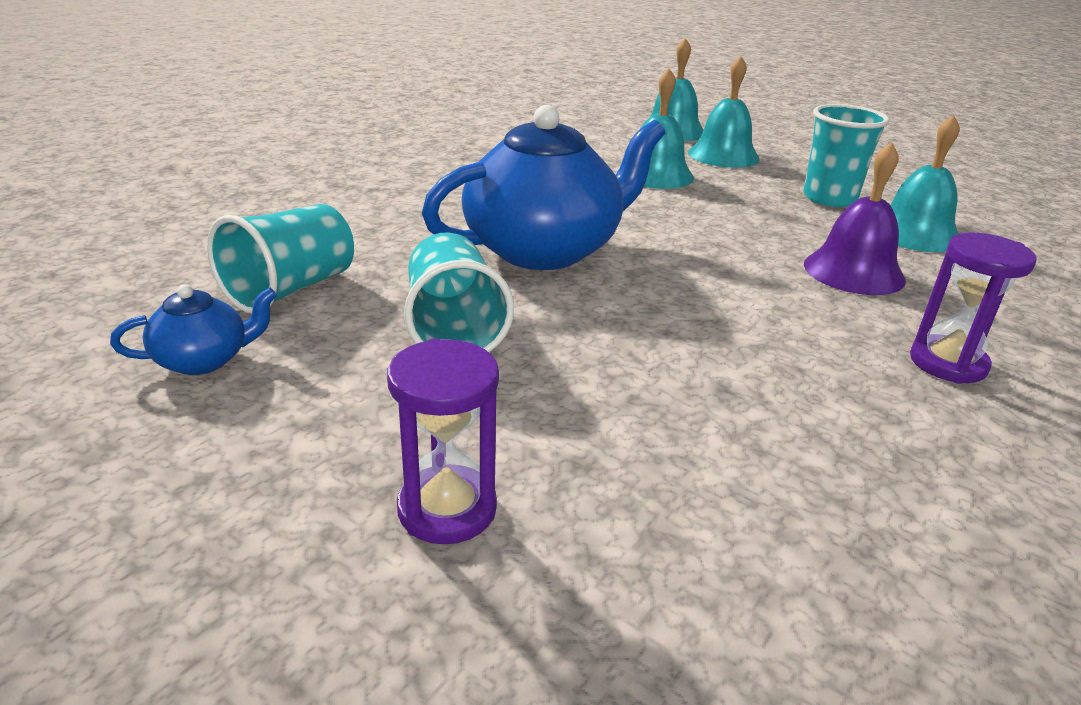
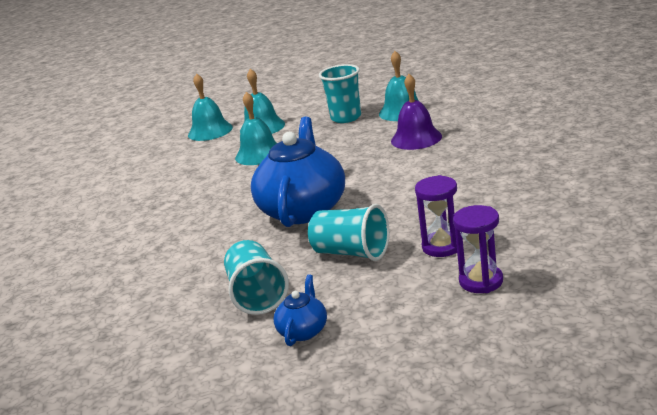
camera: 45 degrees left, 5 degrees down
purple hourglass [910,232,1037,384] -> purple hourglass moved to [415,175,457,257]

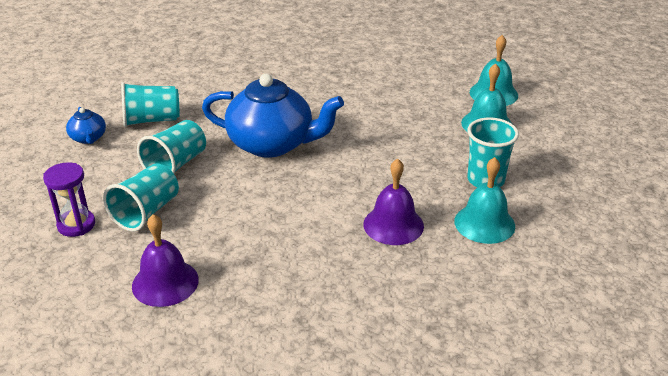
camera: 90 degrees right, 10 degrees up
turquoise bell [235,92,277,165] -> none
blue teapot [274,274,327,346] -> blue teapot turned 45 degrees clockwise [66,107,106,144]
purple hourglass [415,175,457,257] -> turquoise cup [103,163,179,232]
none -> purple bell [132,214,199,307]

